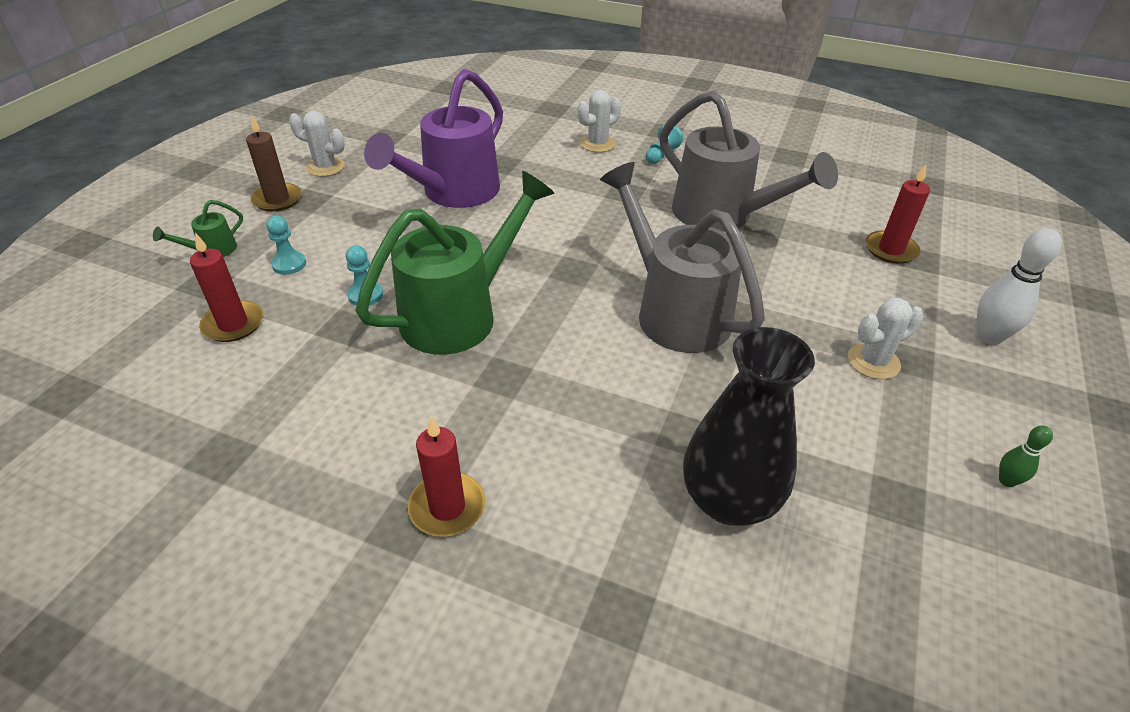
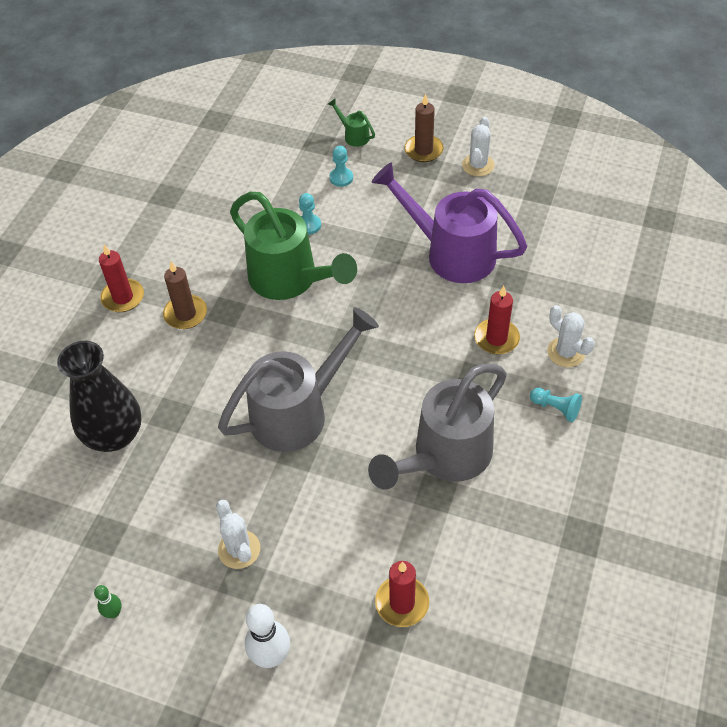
camera: 90 degrees right, 10 degrees up
red candle [190,233,263,342] -> red candle moved to [474,286,520,355]
none -> brown candle [163,261,207,329]

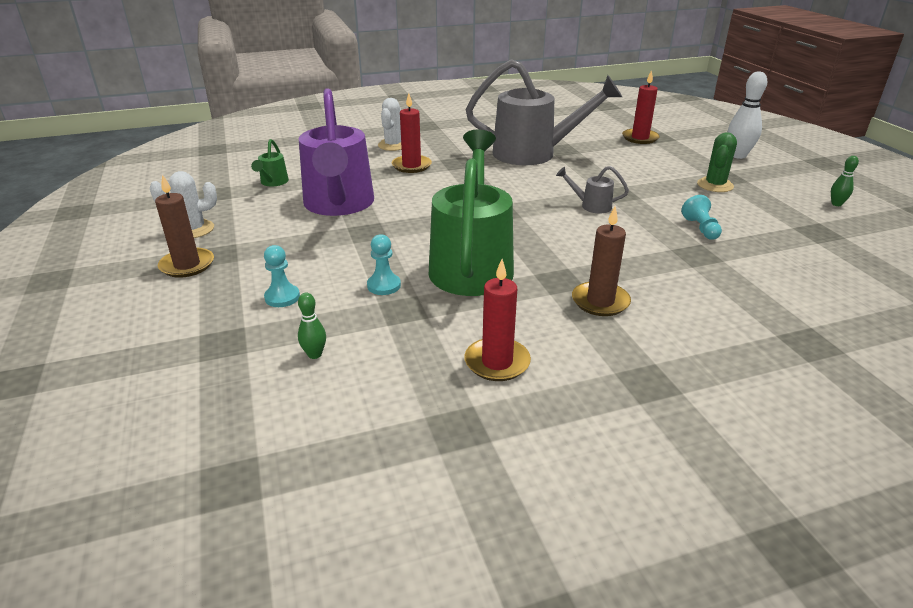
camera: 130 degrees left, 20 degrees down
black vase [57,341,141,452] -> none
red candle [99,244,144,312] -> red candle moved to [464,259,531,381]
white cactus [216,500,260,569] -> green cactus [697,132,737,192]
grey watering can [218,307,379,452] -> grey watering can [556,166,629,213], size x0.41
green watering can [328,98,375,147] -> green watering can moved to [251,139,289,186]
turquoise pawn [530,388,582,422] -> turquoise pawn moved to [681,195,722,240]
none -> green bowling pin [298,293,326,359]

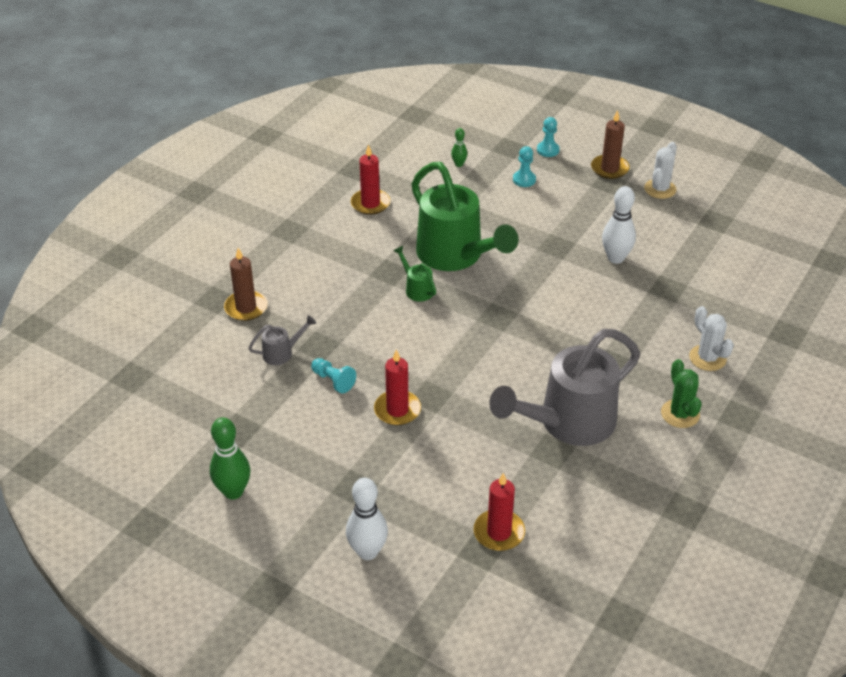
camera: 140 degrees right, 10 degrees up
green watering can [251,139,289,186] -> green watering can moved to [393,246,436,302]
purple watering can [299,88,374,216] -> white bowling pin [602,186,636,264]
turquoise pawn [367,234,401,295] -> turquoise pawn moved to [537,117,560,157]
red candle [392,93,432,173] -> red candle moved to [374,350,421,425]
grey watering can [556,166,629,213] -> grey watering can moved to [249,315,316,365]
brown candle [572,206,631,316] -> brown candle moved to [224,248,268,321]
green cactus [697,132,737,192] -> green cactus moved to [661,359,702,428]
green bowling pin [831,156,859,206] -> green bowling pin [210,417,250,500], size x1.88

